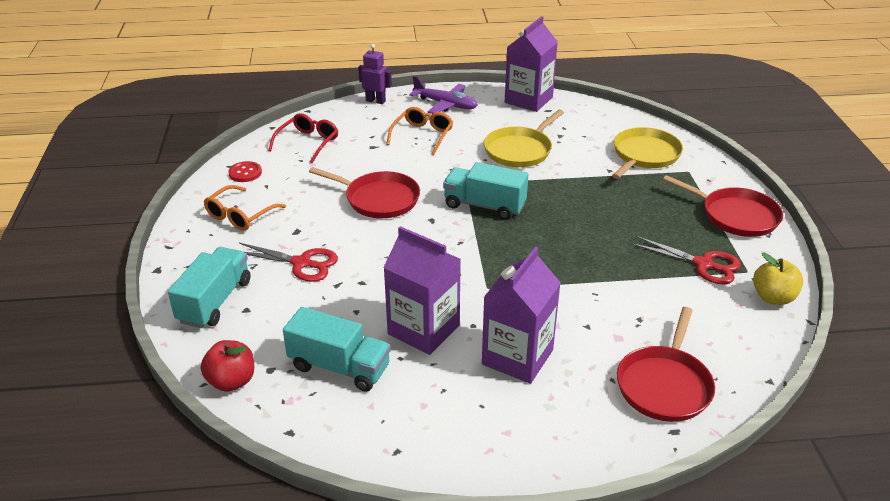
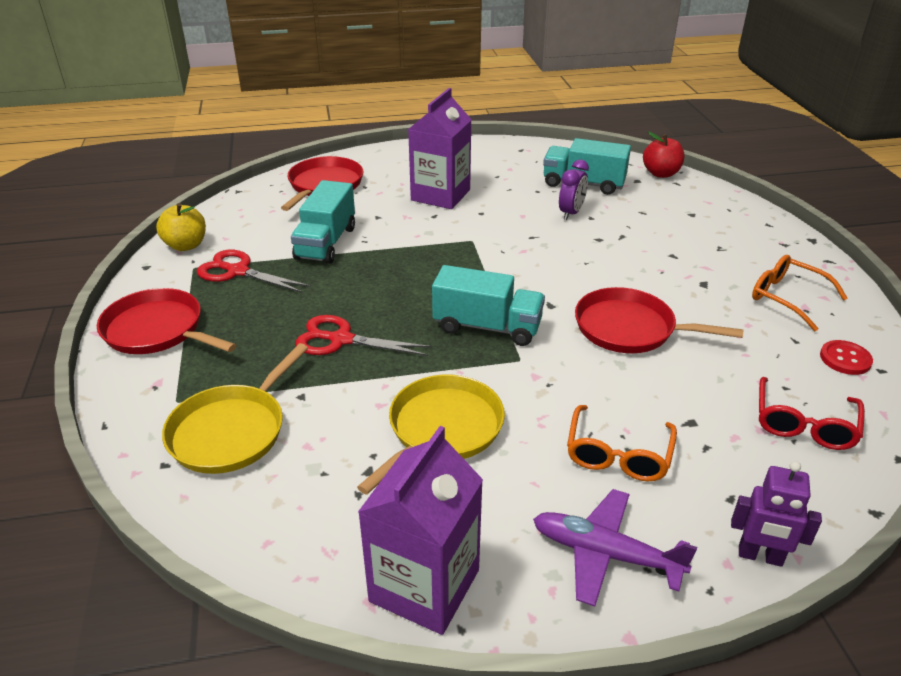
camera: 175 degrees right, 0 degrees up
turquoise truck [168,247,251,328] -> turquoise truck moved to [291,180,355,264]
orange glasses [204,185,286,231] -> orange glasses turned 75 degrees counterclockwise [752,255,848,331]
red scissors [239,243,338,282] -> red scissors moved to [296,315,432,356]
purple carton [383,226,461,355] -> none
none -> purple clock [559,160,589,220]

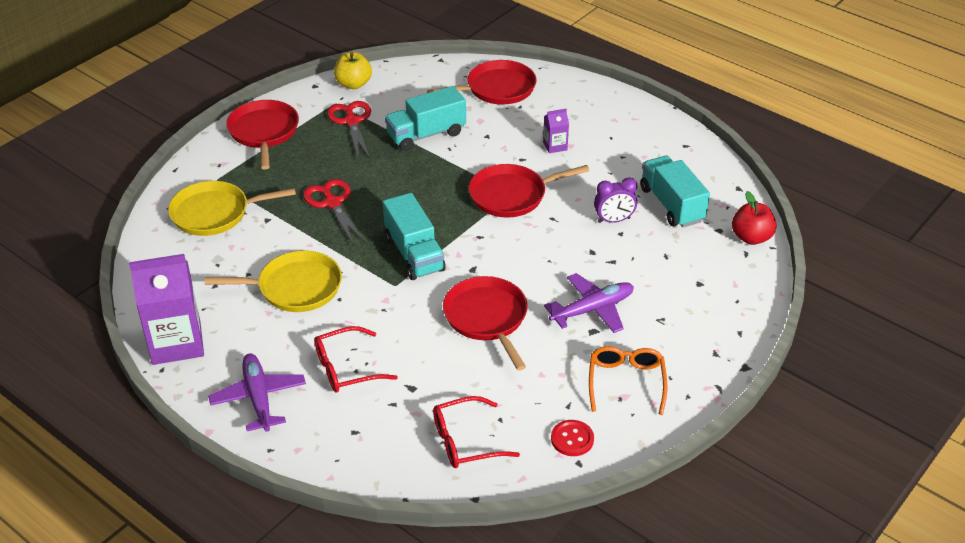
camera: 50 degrees right, 5 degrees up
purple carton [408,88,472,209] -> purple carton [543,109,569,153], size x0.46
orange glasses [567,405,677,481] -> red glasses [314,326,398,393]
purple robot [731,461,822,567] -> none
none -> red pan [469,164,590,217]
none -> purple plane [544,273,634,333]

